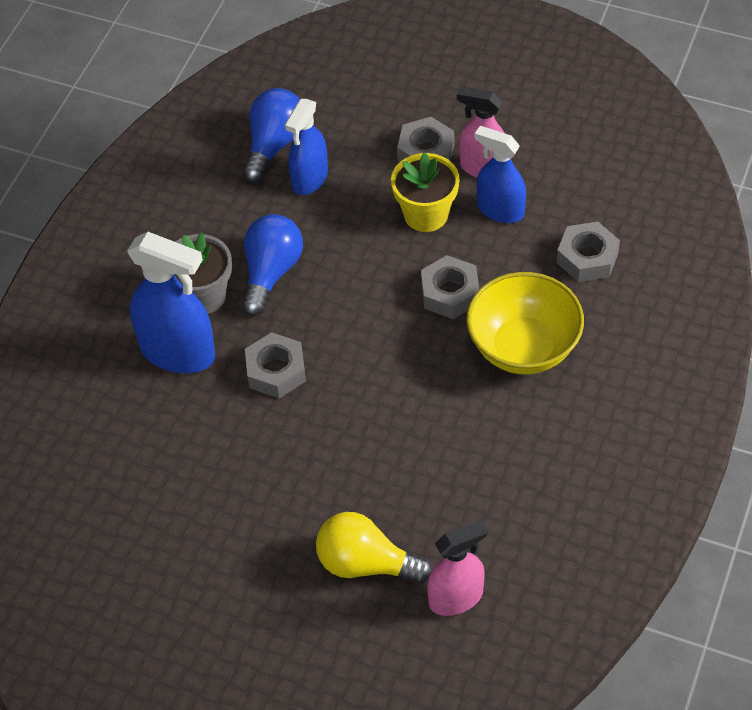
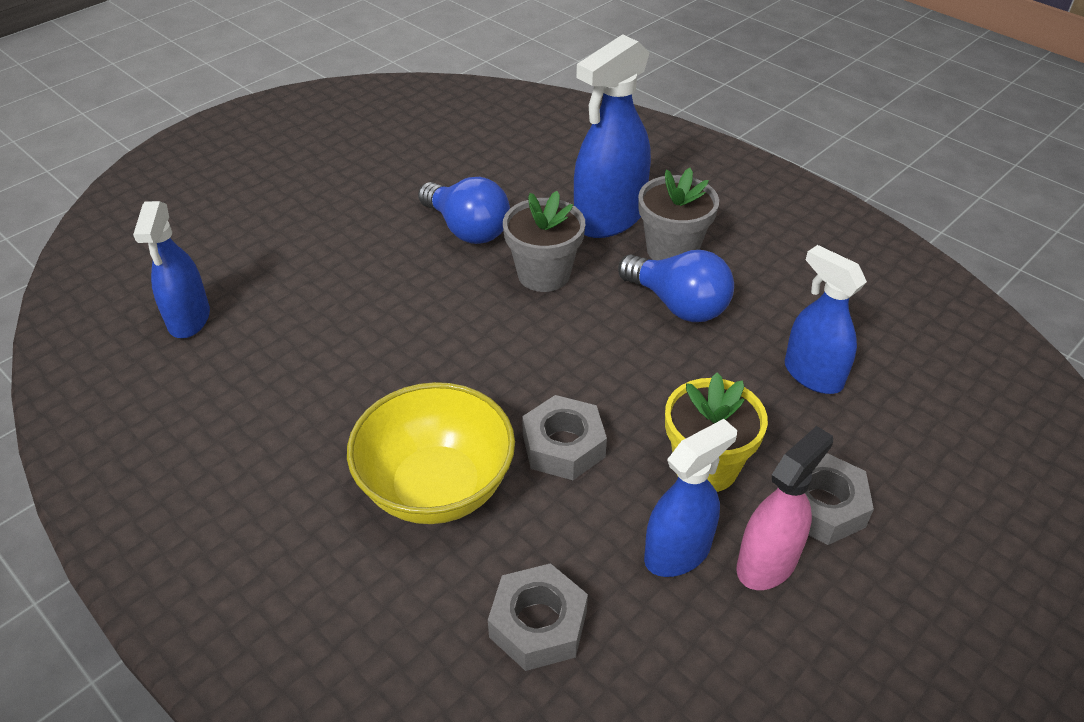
camera: 110 degrees right, 10 degrees down
blue light bulb [243,88,300,183] -> blue light bulb moved to [418,177,510,244]
grey nut [245,332,306,398] -> grey flower pot [503,191,585,292]
yellow light bulb [316,512,432,584] -> none
pink spray bottle [427,520,488,616] -> blue spray bottle [133,201,210,338]

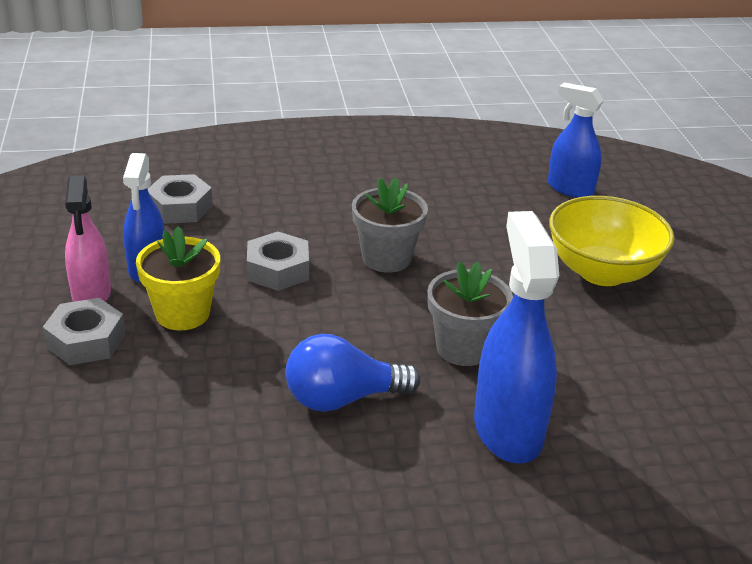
camera: 125 degrees right, 10 degrees down
yellow bowl [347,382,515,524] -> yellow bowl moved to [549,196,675,286]
blue light bulb [418,177,510,244] -> none
grey flower pot [638,168,719,260] -> grey flower pot moved to [352,178,428,273]
blue spray bottle [785,245,867,394] -> none

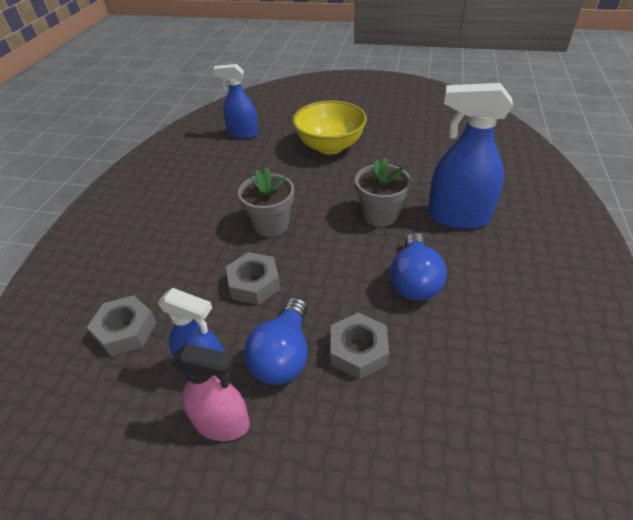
camera: 65 degrees left, 10 degrees up
grey nut [43,298,125,365] -> grey nut moved to [330,313,389,380]
yellow flower pot [136,226,220,330] -> blue light bulb [244,297,308,385]
blue spray bottle [548,83,604,198] -> blue spray bottle turned 45 degrees clockwise [213,64,258,139]

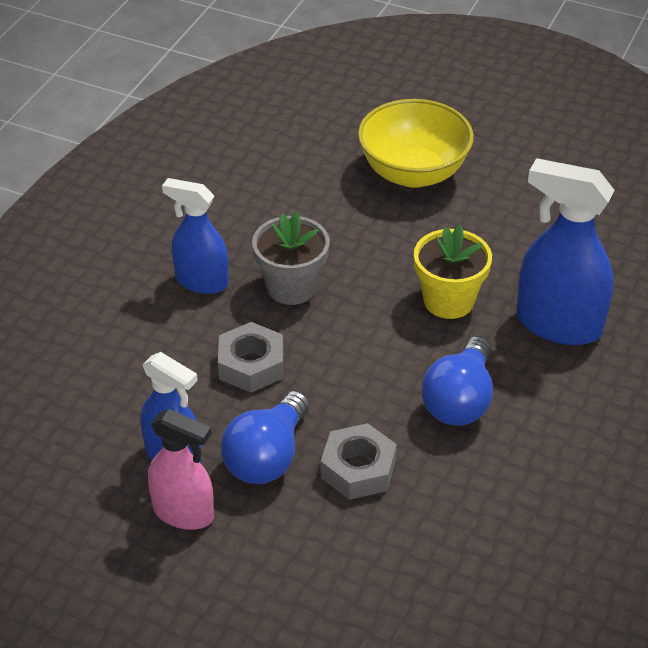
camera: 10 degrees right, 0 degrees up
grey nut [87,295,157,356] -> none
blue spray bottle [213,64,258,139] -> blue spray bottle moved to [162,178,229,294]
grey flower pot [355,157,411,227] -> yellow flower pot [414,225,492,319]

